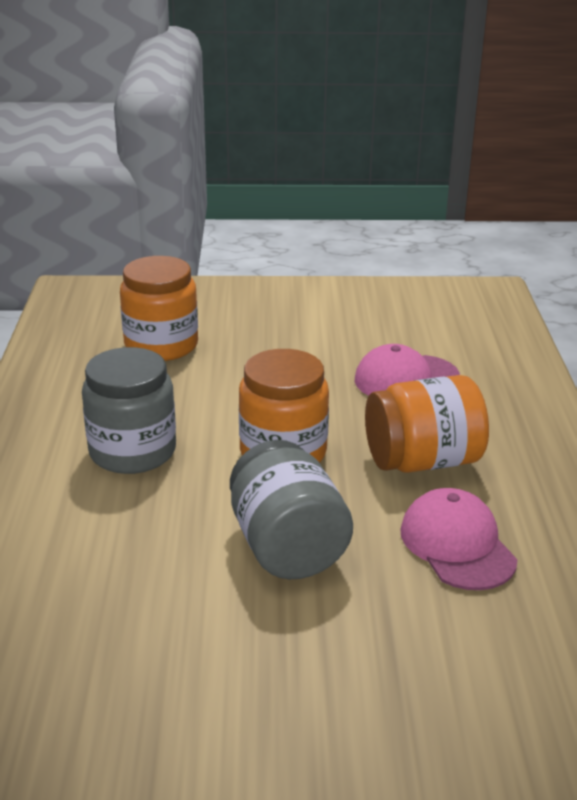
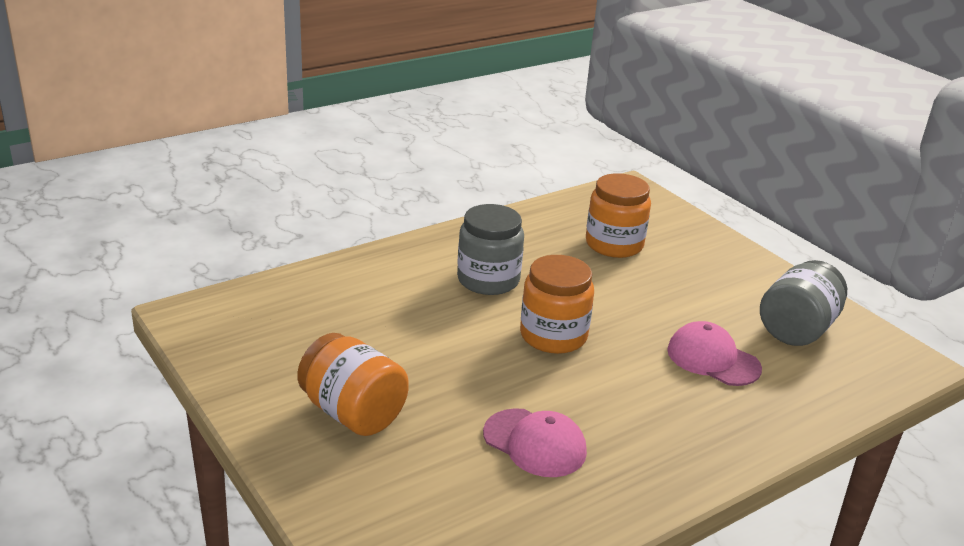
camera: 55 degrees right, 0 degrees up
grey jar [230,440,353,579] -> grey jar moved to [760,260,847,346]
orange jar [365,375,489,473] -> orange jar moved to [297,333,409,436]
pink cap [400,488,518,590] -> pink cap turned 90 degrees clockwise [483,408,587,477]

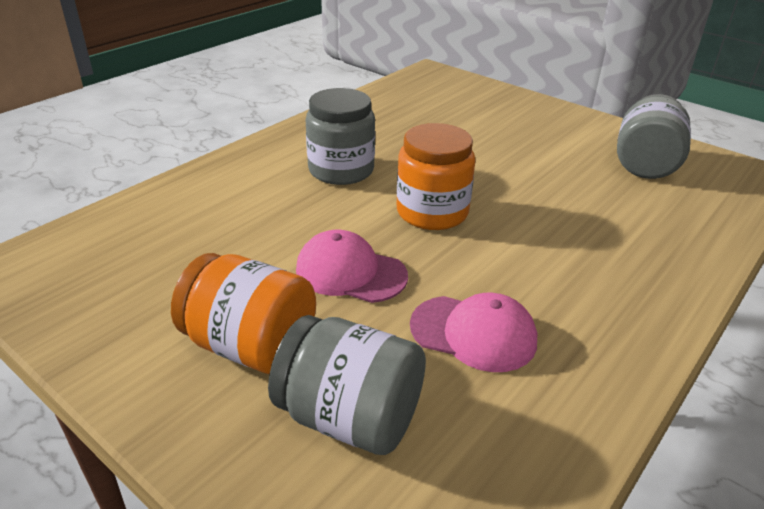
camera: 15 degrees left, 5 degrees up
orange jar [586,173,651,258] -> none
pink cap [667,321,762,386] -> pink cap moved to [296,230,408,303]
none -> grey jar [268,315,426,455]

